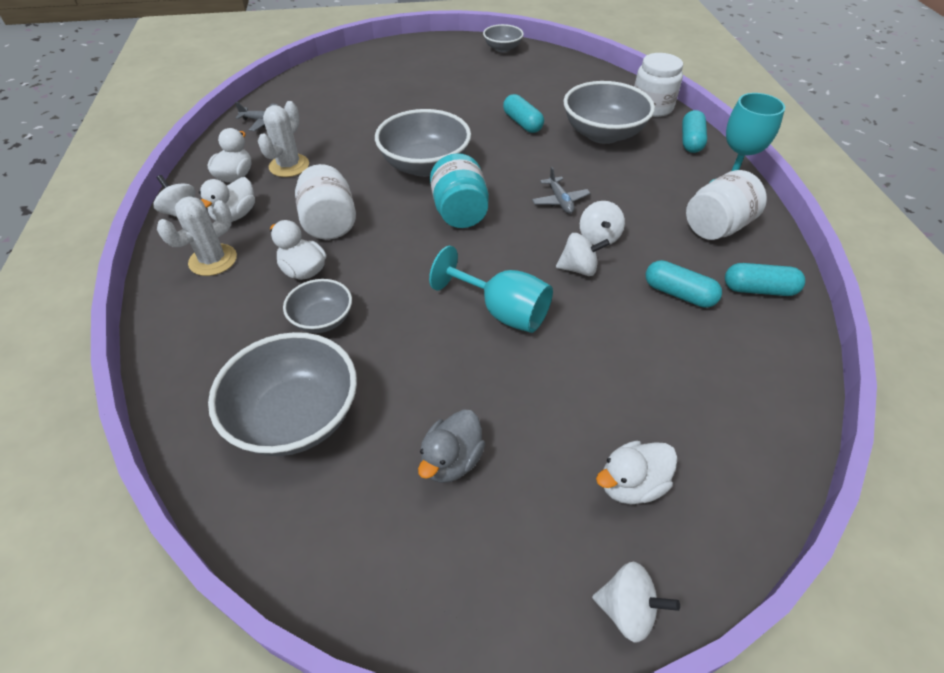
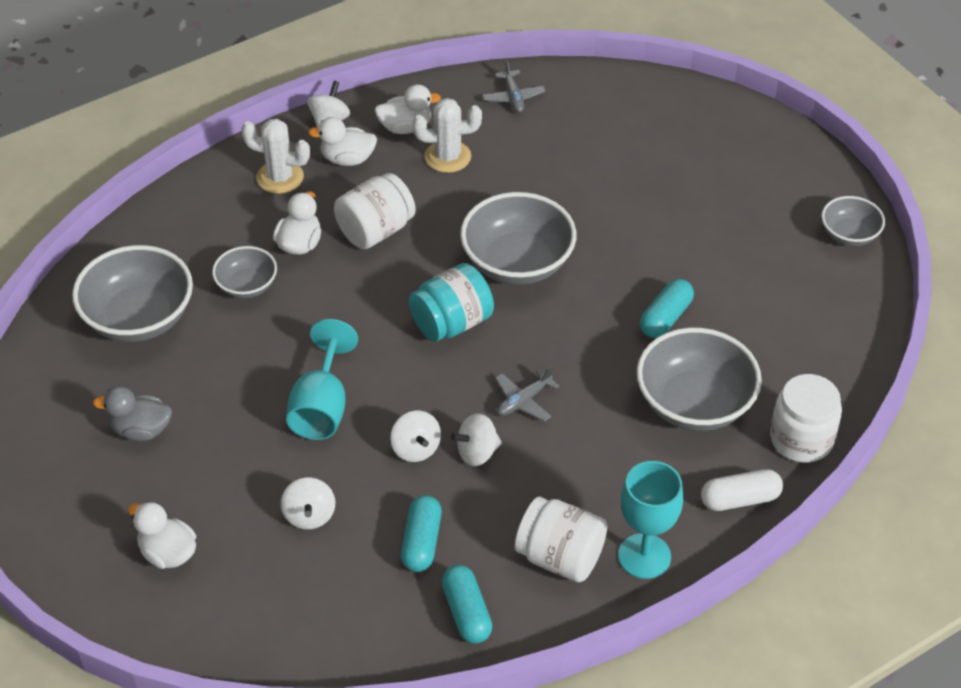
camera: 65 degrees right, 0 degrees up
white spinning top [592,562,680,643] -> white spinning top moved to [281,478,335,529]
turquoise capsule [682,110,707,153] -> white capsule [701,469,783,511]

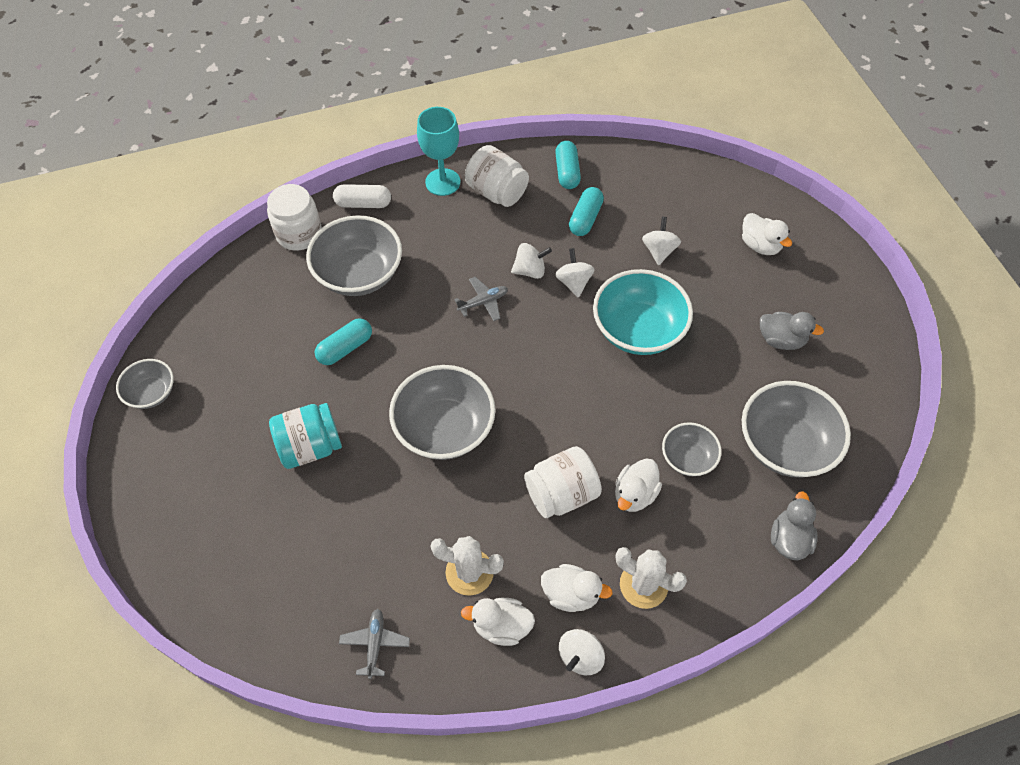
camera: 165 degrees left, 10 degrees up
turquoise goblet [286,319,358,440] -> turquoise bowl [593,269,693,355]
turquoise jar [409,263,494,342] -> turquoise jar moved to [269,403,342,469]
none -> grey duck [771,491,818,560]

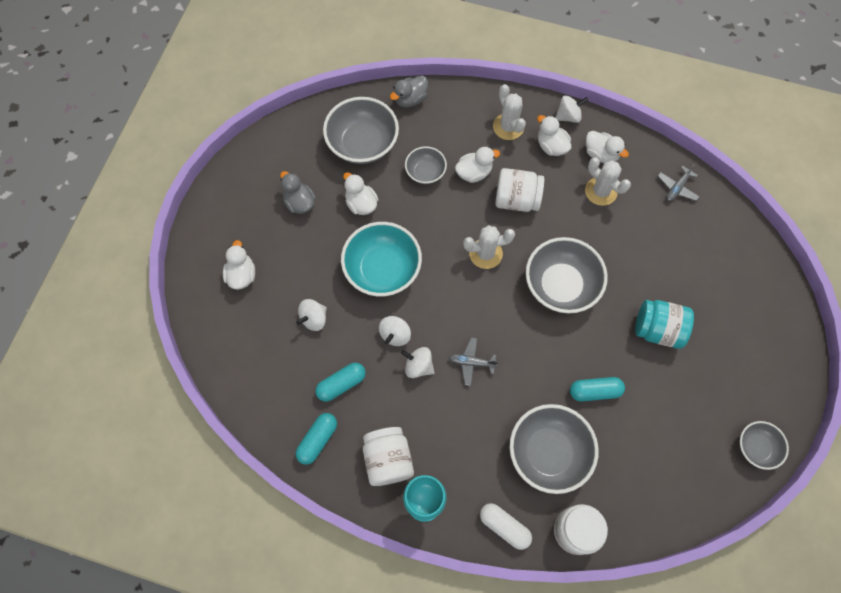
camera: 145 degrees left, 10 degrees up
none -> white duck [343,172,379,215]
none -> white cactus [463,225,515,269]

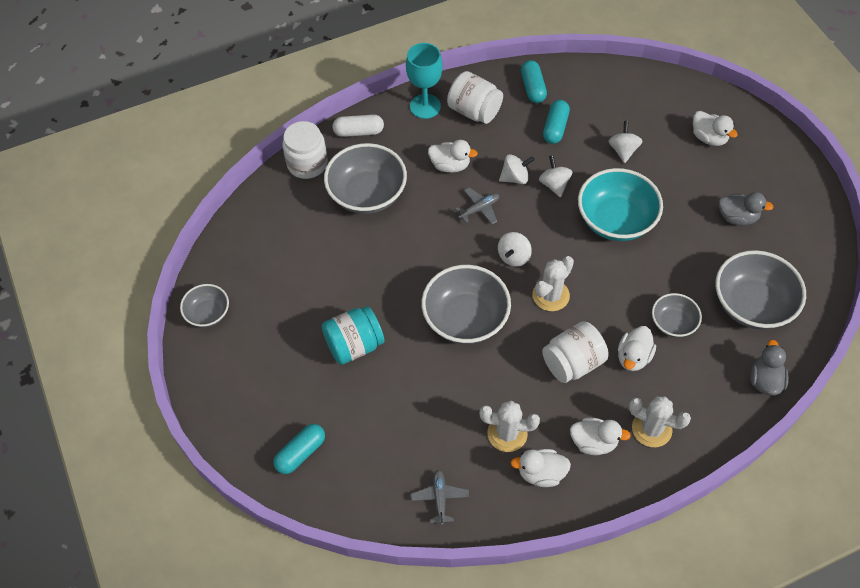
camera: 140 degrees right, 10 degrees down
white duck [343,172,379,215] -> white duck moved to [428,140,478,173]
white spinning top [555,95,588,123] -> white spinning top moved to [498,232,532,267]
turquoise capsule [570,377,625,402] -> turquoise capsule moved to [273,424,325,474]

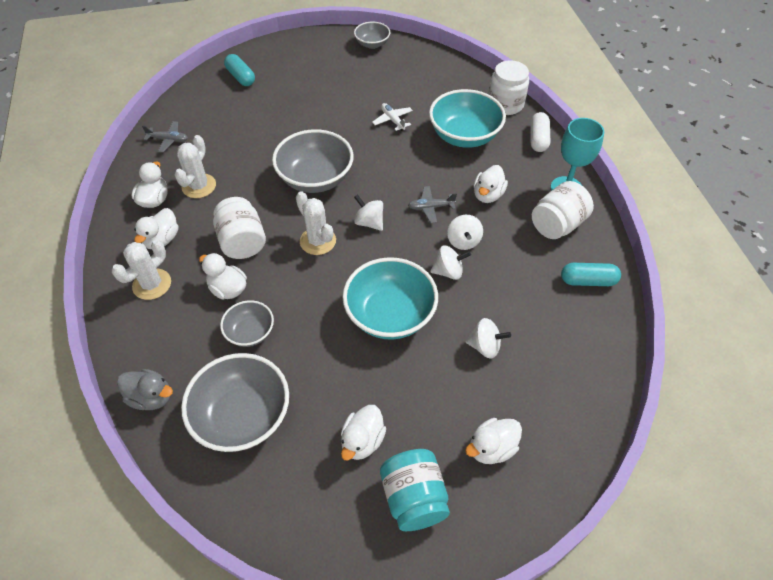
camera: 100 degrees right, 5 degrees down
turquoise jar [322,306,384,365] -> turquoise jar moved to [380,449,450,531]
grey bowl [324,143,407,214] -> turquoise bowl [429,89,506,148]
grey plane [455,187,499,224] -> grey plane turned 105 degrees clockwise [408,186,457,223]
turquoise capsule [543,100,570,144] -> none
grey duck [718,192,773,225] -> white duck [341,405,386,461]
none -> white plane [372,103,413,131]

